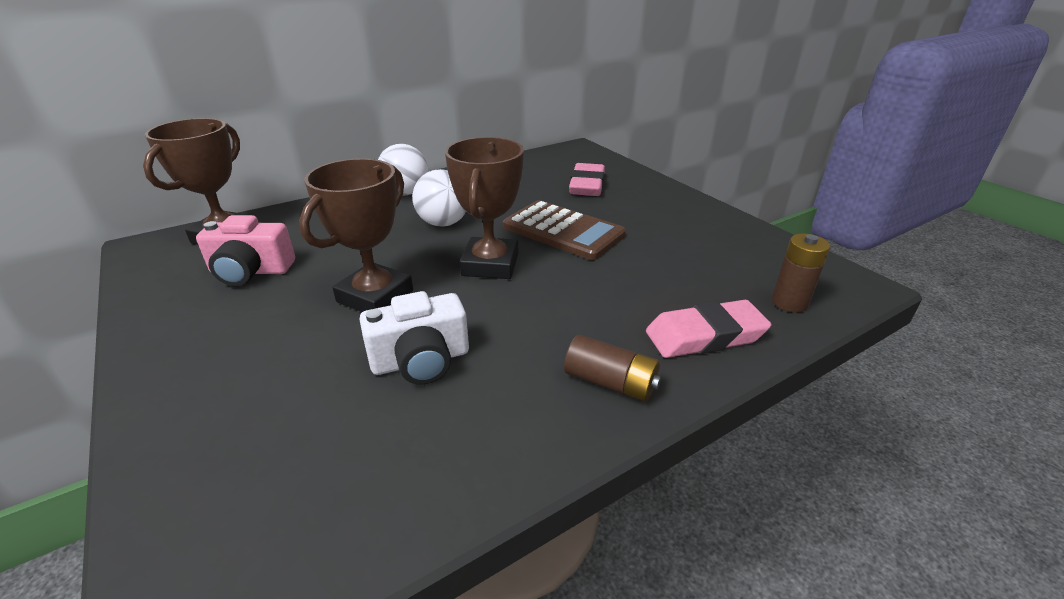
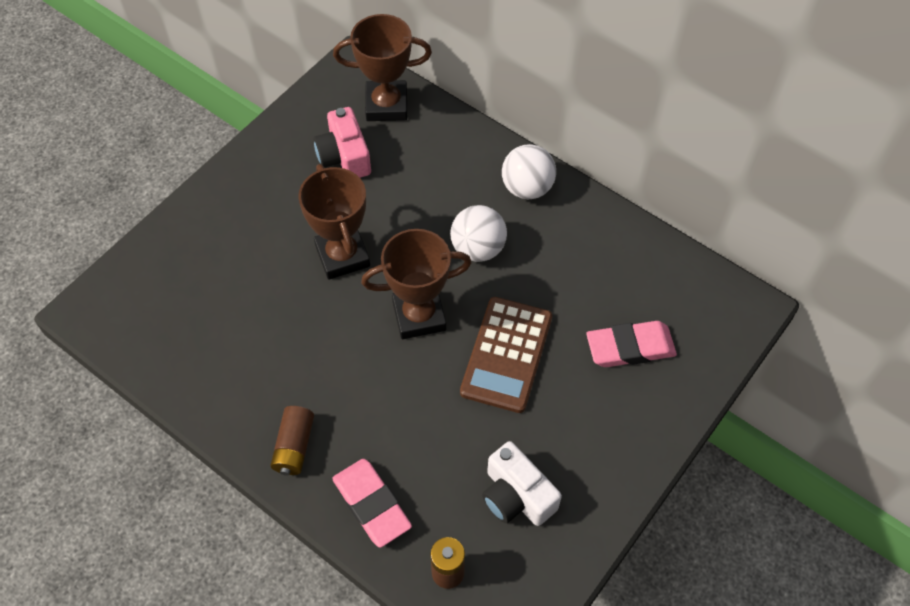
camera: 70 degrees right, 25 degrees up
brown trophy [299,158,413,312] -> brown trophy turned 60 degrees clockwise [298,164,370,280]
white camera [359,291,469,385] -> white camera moved to [482,441,562,526]

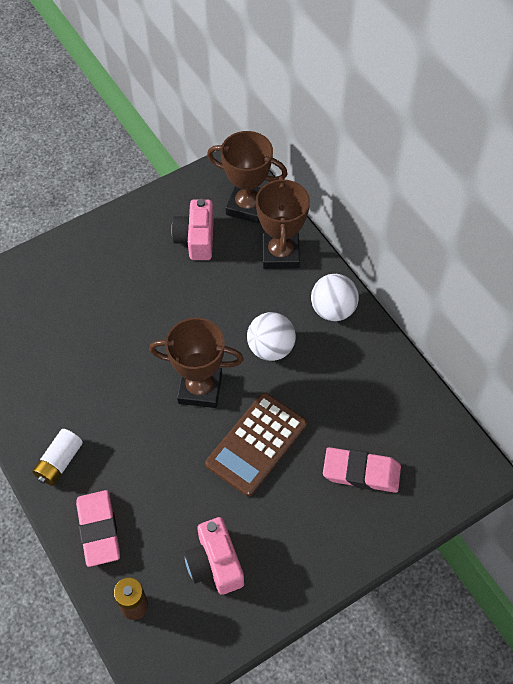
camera: 20 degrees right, 0 degrees up
brown battery [270,406,314,476] -> white battery [32,429,83,486]
brown trophy [298,164,370,280] -> brown trophy moved to [256,176,310,269]
white camera [482,441,562,526] -> pink camera [184,517,244,595]

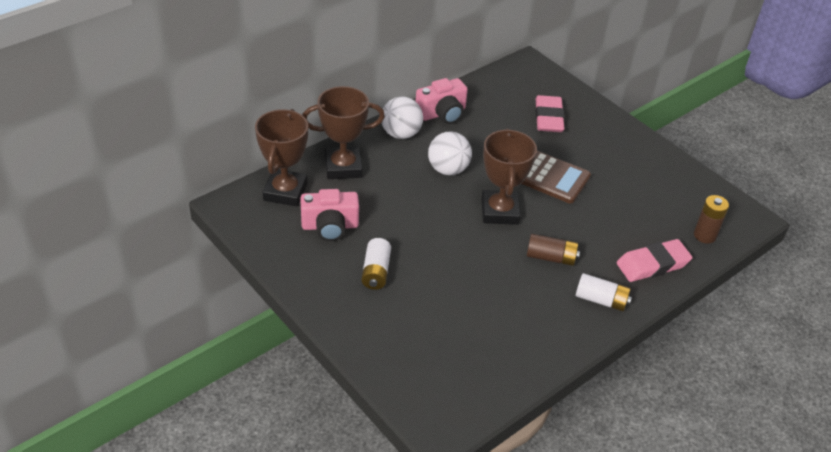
camera: 100 degrees left, 15 degrees down
pink camera [184,517,244,595] -> pink camera moved to [415,78,468,124]
none -> white battery [361,238,391,290]
none -> brown battery [527,234,580,266]

